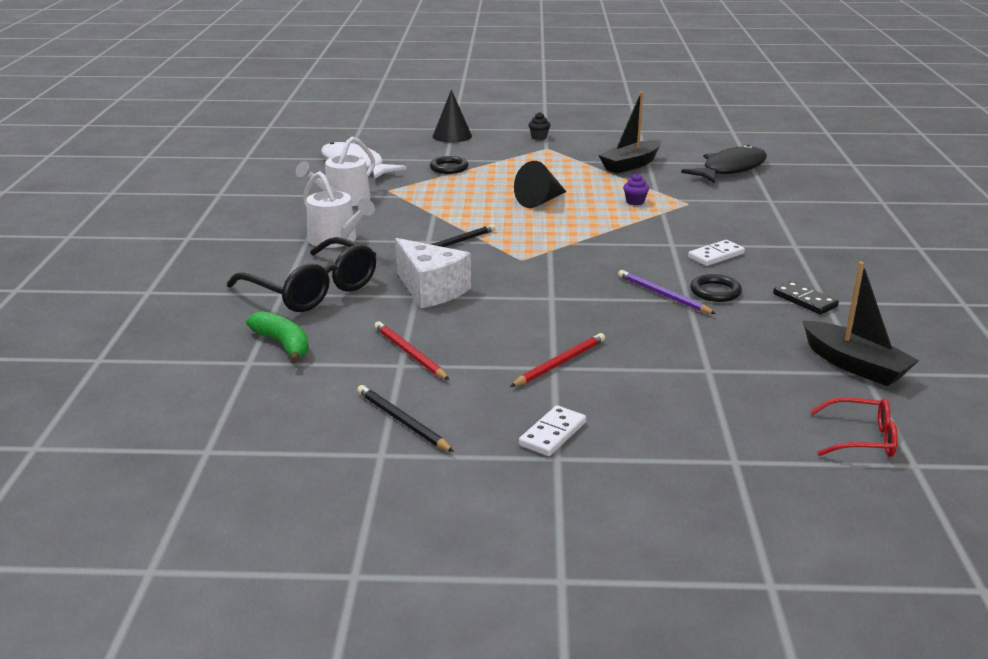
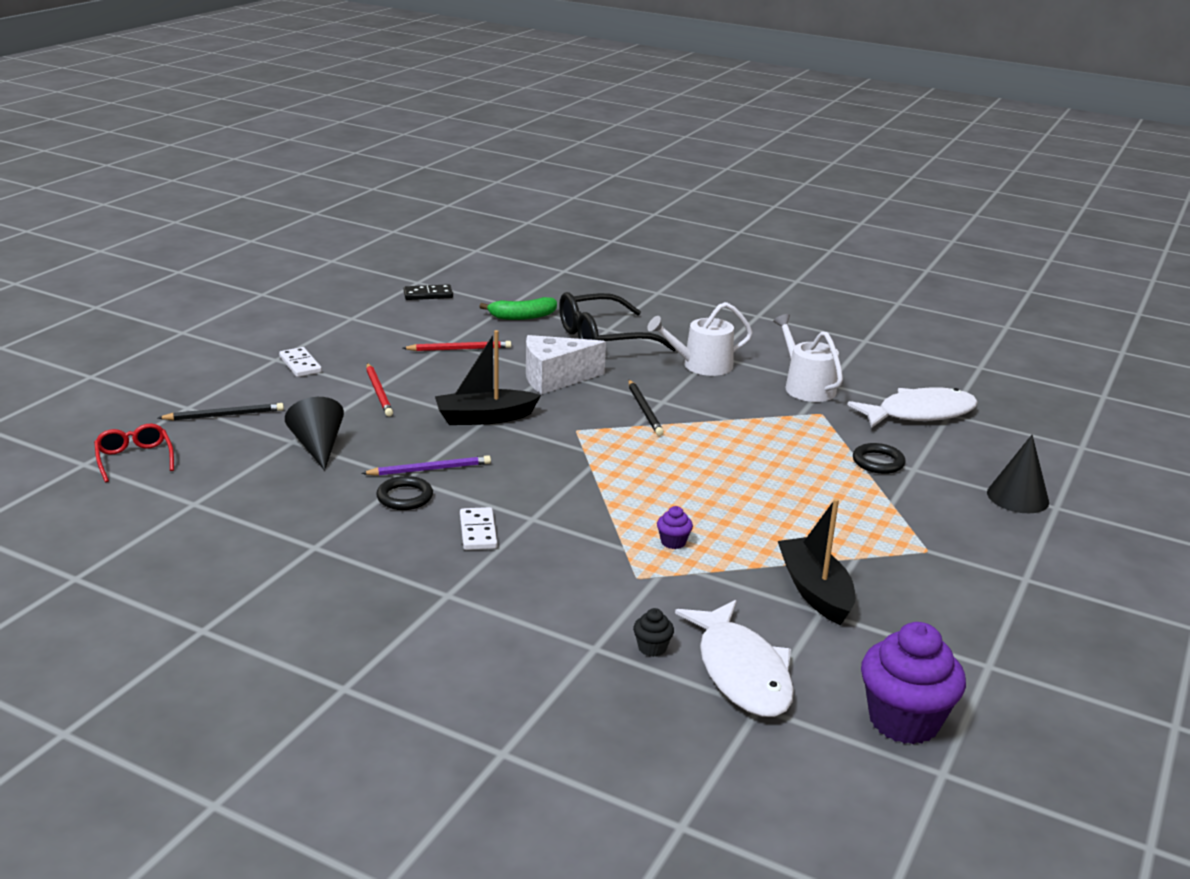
camera: 115 degrees right, 0 degrees up
black pencil [357,385,454,452] -> black pencil moved to [158,403,284,420]
black cone [514,161,567,208] -> black cone moved to [285,397,344,471]
black cupcake [529,112,550,140] -> black cupcake moved to [633,608,674,657]
black fish [681,145,767,183] -> white fish [675,600,794,717]
black domino [773,281,839,315] -> black domino moved to [404,284,453,300]
black boat [803,262,919,386] -> black boat moved to [435,330,541,425]
red glasses [810,397,898,457] -> red glasses turned 120 degrees clockwise [94,424,174,482]
none -> purple cupcake [861,622,966,745]

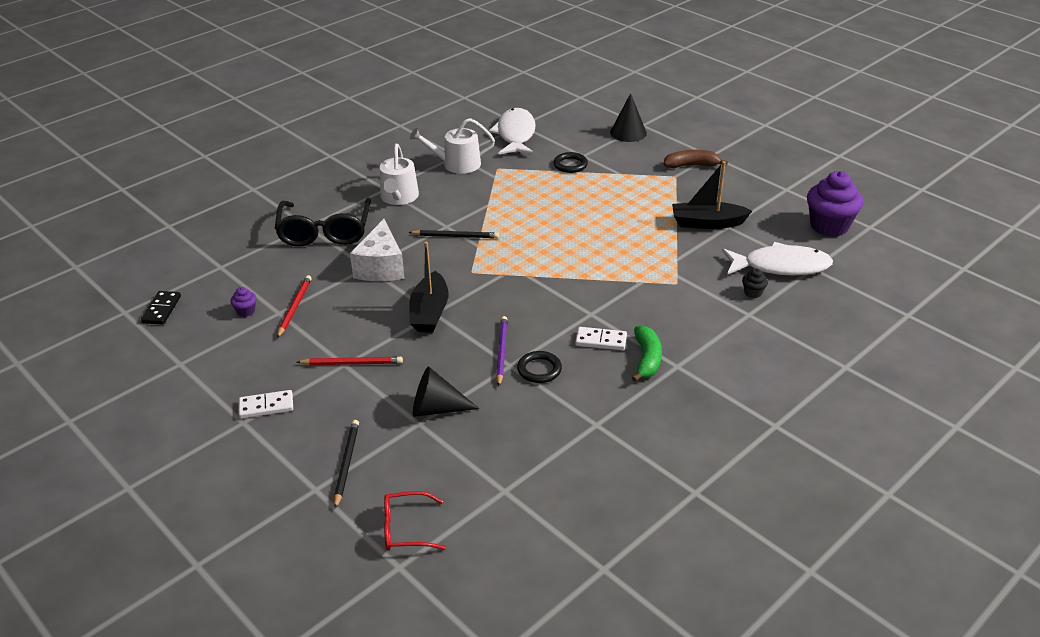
camera: 70 degrees left, 10 degrees up
green banana [479,297,557,320] -> green banana moved to [632,325,662,382]
purple cupcake [657,506,693,549] -> purple cupcake moved to [231,287,256,317]
none -> brown banana [664,150,728,168]

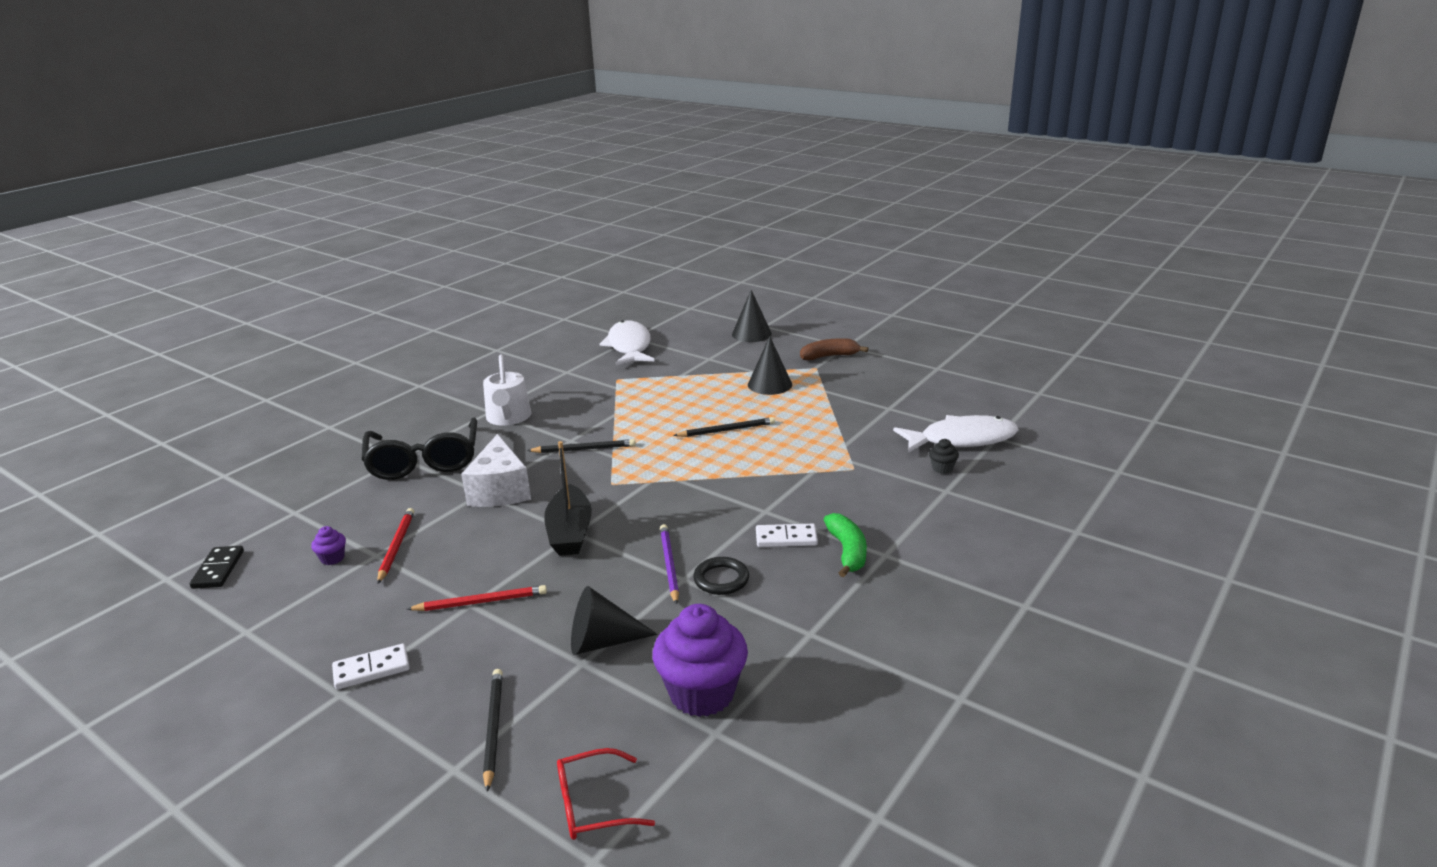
camera: 10 degrees left, 10 degrees down
white watering can [410,118,495,174] -> none
black ring [553,152,588,173] -> none
black boat [672,161,752,229] -> none
purple cupcake [807,171,863,237] -> purple cupcake moved to [652,604,748,717]
none -> black pencil [673,417,775,437]
none -> black cone [748,336,792,395]

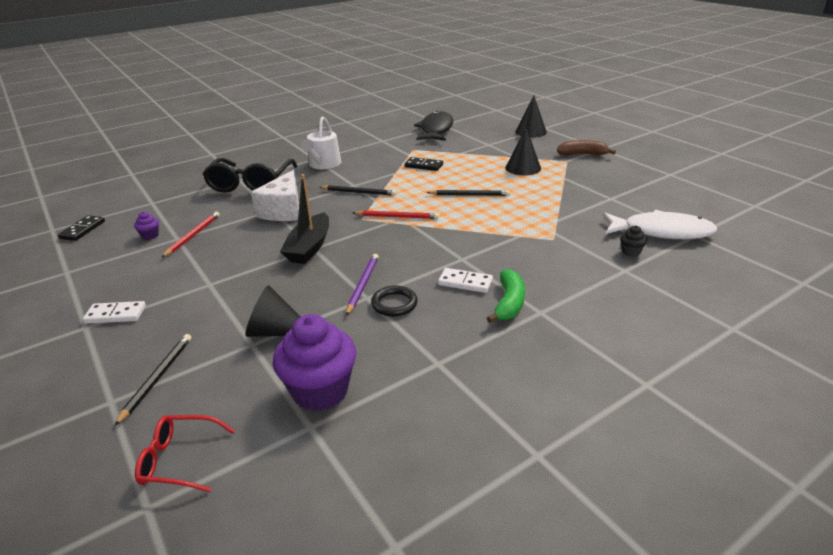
camera: 20 degrees right, 5 degrees up
red pencil [407,585,547,611] -> red pencil moved to [352,210,439,219]
white fish [599,320,655,365] -> black fish [414,111,454,141]
none -> black domino [404,157,443,171]

